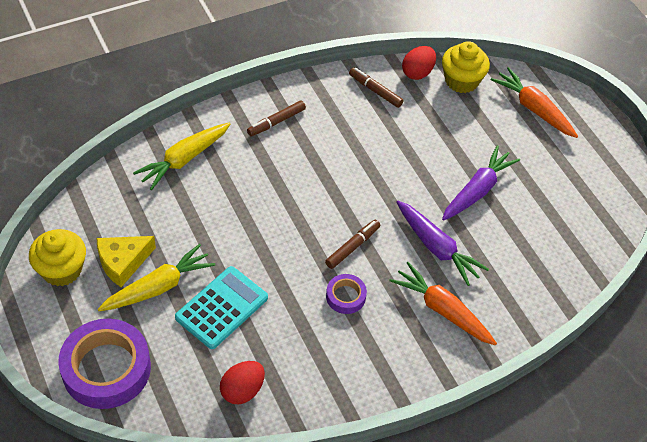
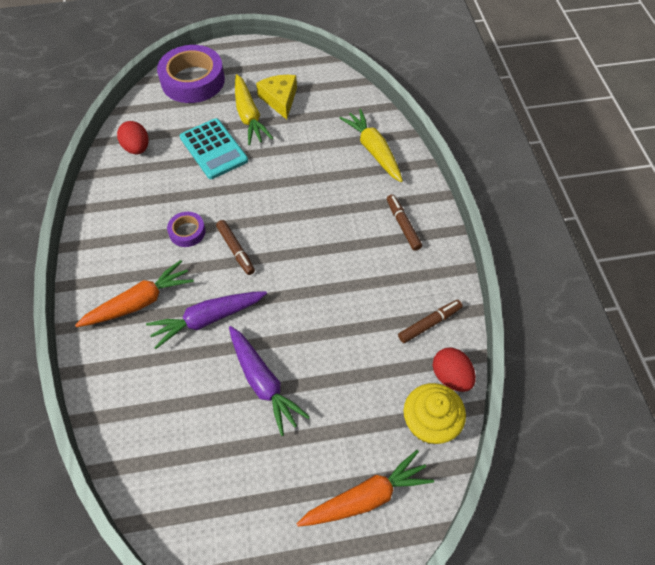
camera: 110 degrees right, 5 degrees up
yellow cupcake [29,229,86,286] -> none

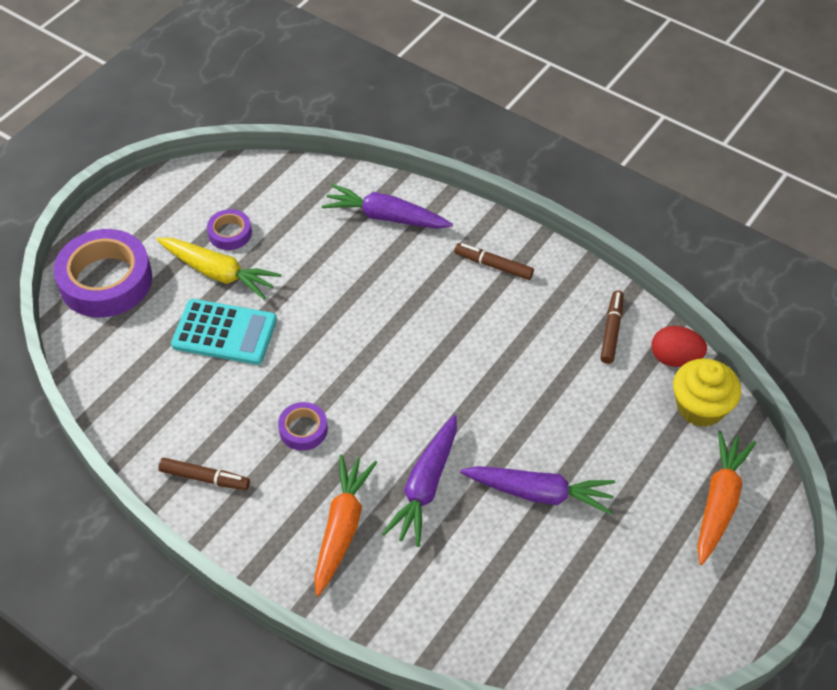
camera: 45 degrees left, 5 degrees down
red egg [117,121,149,154] -> none
brown marker [216,220,255,275] -> brown marker moved to [158,458,250,490]
yellow cheese [256,75,297,120] -> purple tape [207,209,252,250]
yellow carrot [340,109,403,182] -> purple carrot [322,184,453,229]

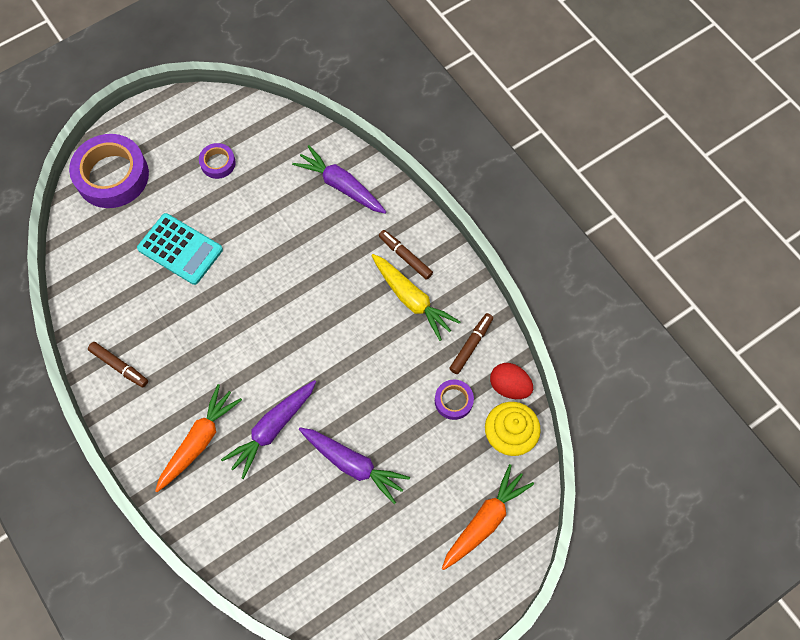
camera: 20 degrees right, 15 degrees up
yellow carrot [157,238,281,299] -> yellow carrot moved to [371,254,460,341]
purple tape [278,402,328,451] -> purple tape moved to [435,380,474,420]

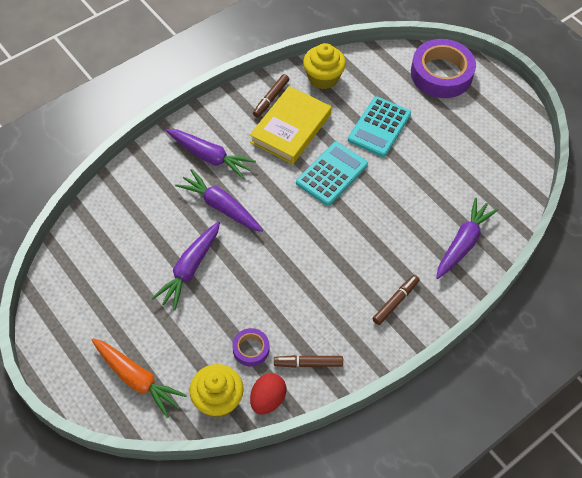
camera: 85 degrees right, 10 degrees down
orange carrot [155,384,242,492] -> purple carrot [166,129,256,179]
purple tape [199,143,236,179] -> none
yellow carrot [371,254,460,341] -> none
brown marker [449,313,493,374] -> brown marker turned 150 degrees clockwise [274,355,343,368]
none -> yellow book [250,86,332,164]
none -> turquoise calculator [296,142,368,206]
none -> yellow cupcake [303,43,346,89]

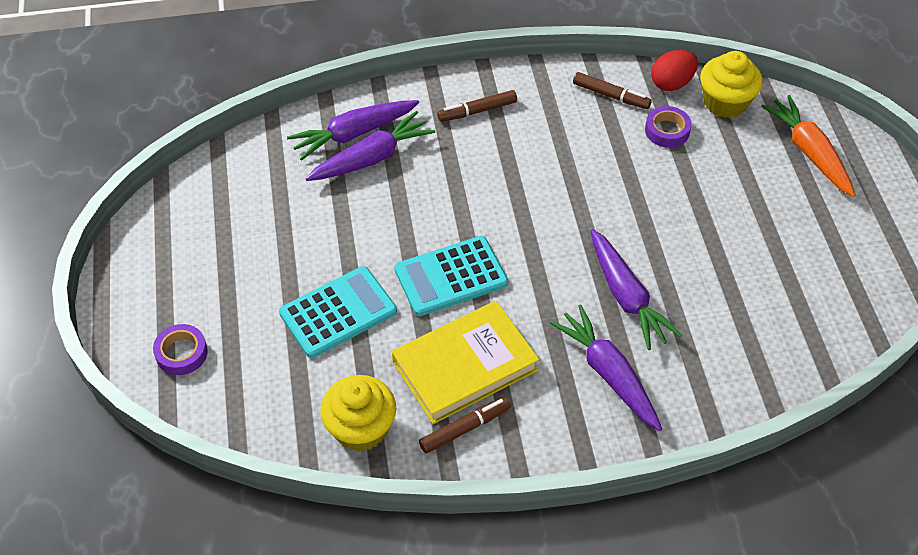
camera: 150 degrees left, 5 degrees down
purple carrot [151,221,220,310] -> purple carrot moved to [306,111,435,181]
purple tape [411,39,476,98] -> purple tape [153,324,208,375], size x0.48

